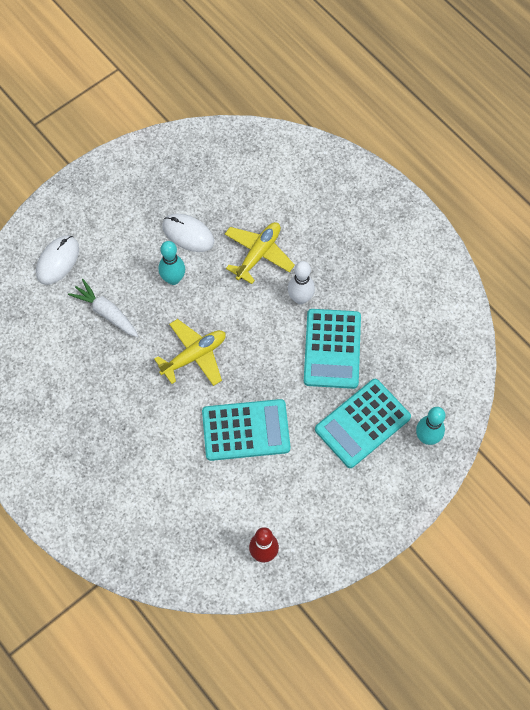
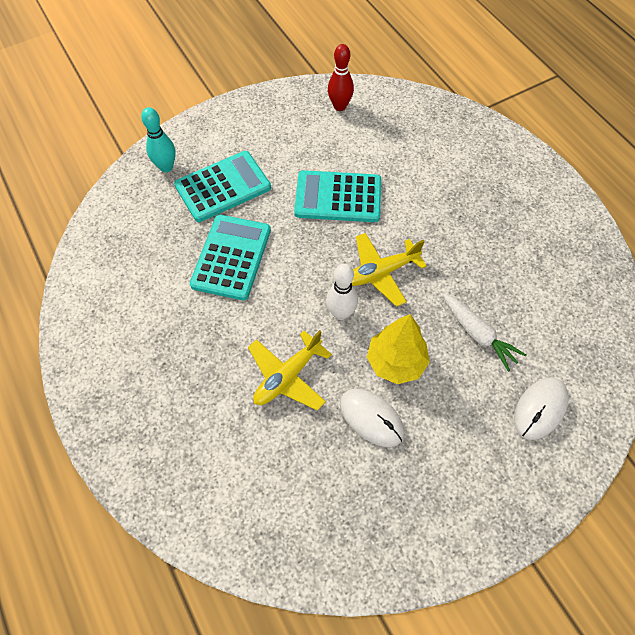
camera: 170 degrees left, 5 degrees down
turquoise bowling pin [158,241,185,285] -> yellow tree [367,314,430,384]
white bowling pin [288,261,315,304] -> white bowling pin moved to [326,264,358,320]

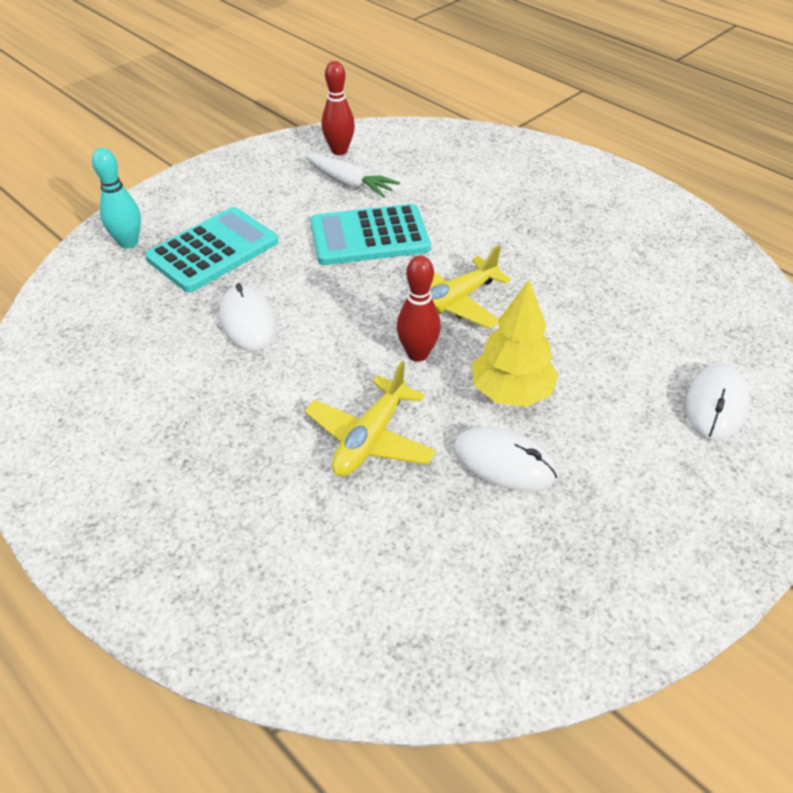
camera: 15 degrees left, 15 degrees down
turquoise calculator [190,215,271,300] -> white mouse [220,283,277,351]
white bowling pin [326,264,358,320] -> red bowling pin [397,256,441,362]
white carrot [443,293,526,372] -> white carrot moved to [305,154,400,198]

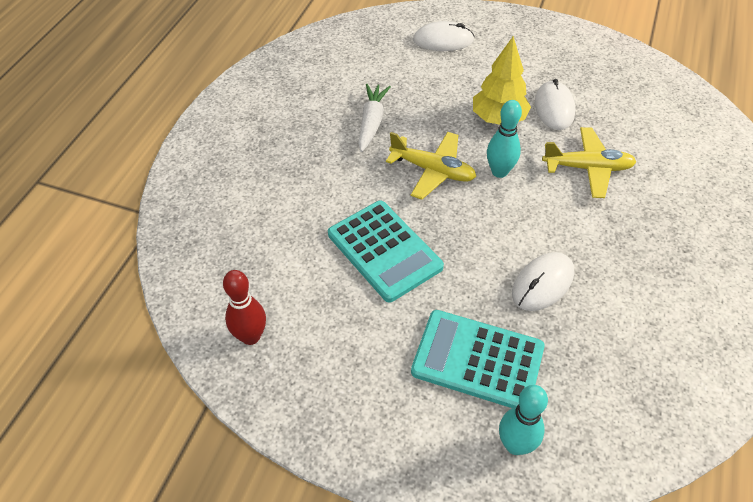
camera: 115 degrees left, 5 degrees up
white carrot [305,154,400,198] -> white carrot moved to [358,84,391,152]
red bowling pin [397,256,441,362] -> turquoise bowling pin [487,100,522,178]

